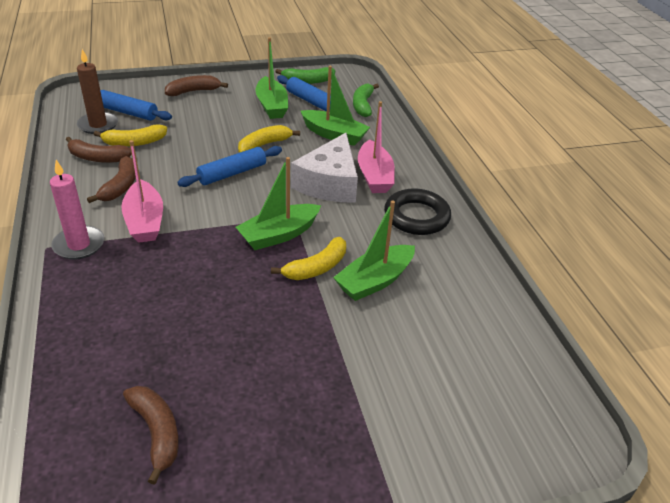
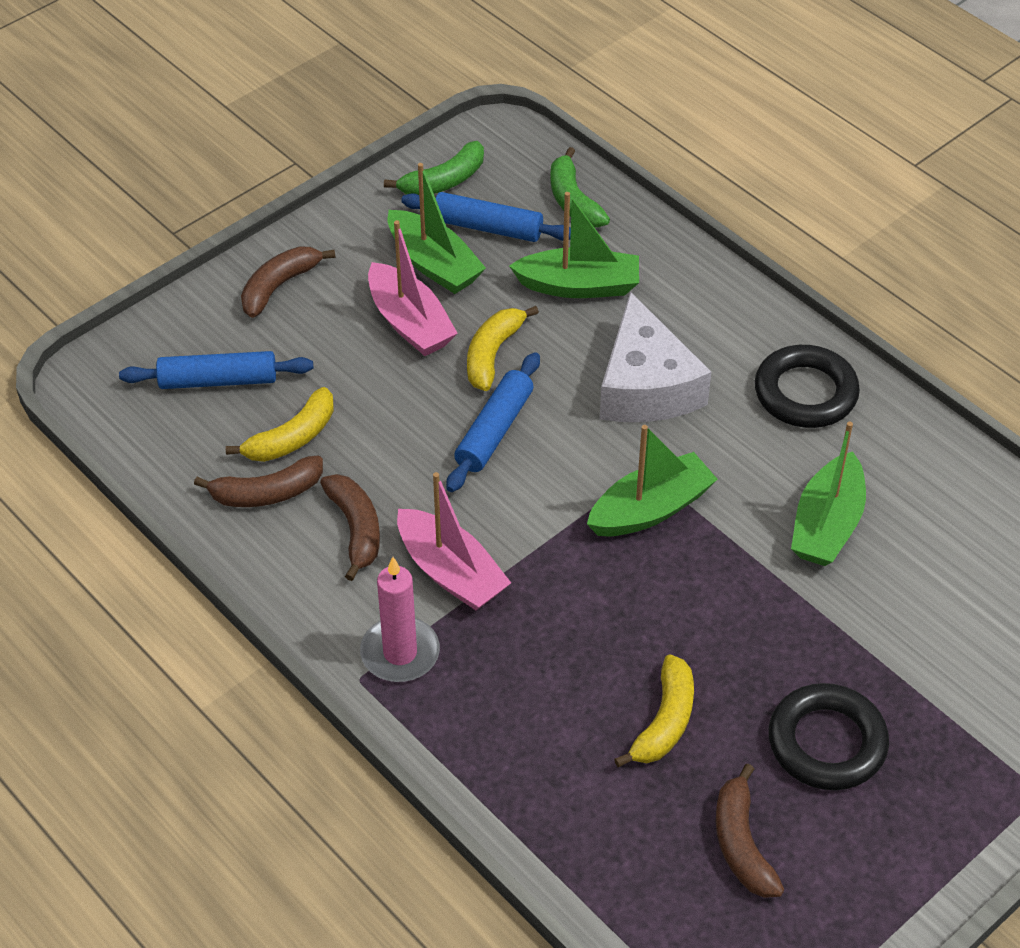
camera: 25 degrees left, 10 degrees up
brown candle [77,49,118,134] -> none
brown banana [123,386,179,485] -> brown banana turned 135 degrees counterclockwise [716,763,784,898]
green boat [236,157,321,250] -> green boat turned 150 degrees counterclockwise [587,425,718,537]
yellow banana [271,237,346,280] -> yellow banana moved to [614,654,694,767]
pink boat [358,101,395,193] -> pink boat moved to [368,220,458,356]
none -> black ring [769,683,889,790]

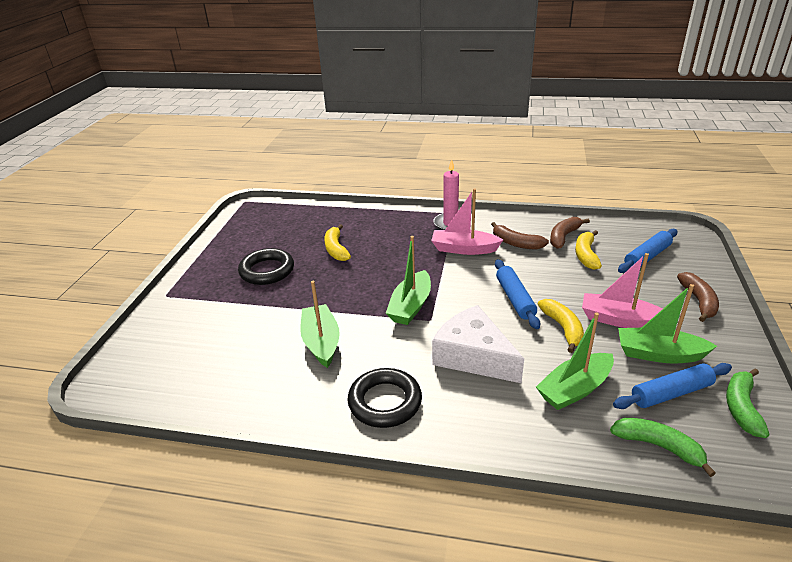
camera: 145 degrees right, 15 degrees down
brown banana [716,763,784,898] -> none

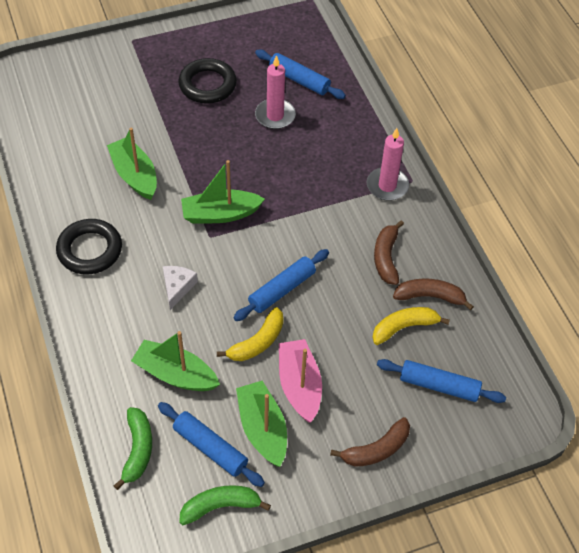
camera: 55 degrees right, 20 degrees up
green boat [300,281,340,368] -> green boat turned 75 degrees counterclockwise [107,128,157,200]
yellow banana [324,224,351,261] -> pink candle [255,55,296,129]
pink boat [431,188,503,255] -> none
white cheese [432,305,524,383] -> white cheese [163,266,198,310], size x0.50
none -> blue rolling pin [255,50,346,99]

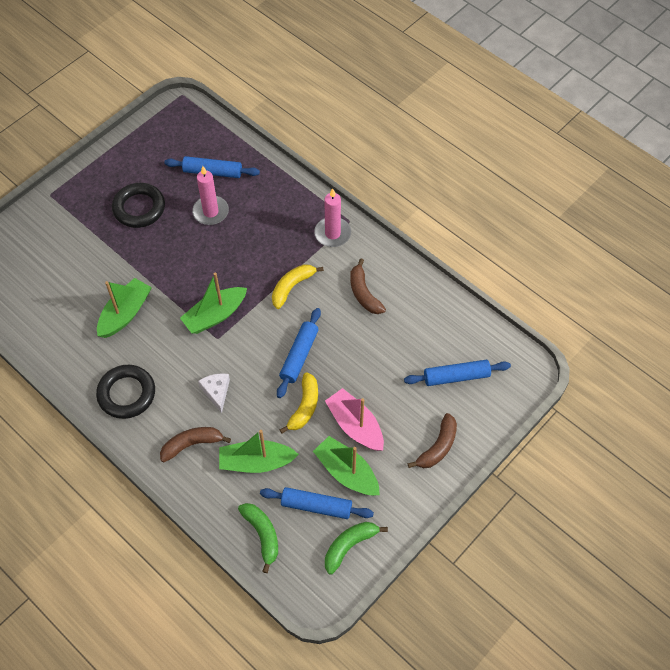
camera: 25 degrees left, 5 degrees up
green boat [107,128,157,200] -> green boat turned 90 degrees clockwise [97,278,152,338]
yellow banana [372,307,450,345] -> yellow banana moved to [272,264,324,309]
brown banana [393,279,474,310] -> brown banana moved to [160,427,231,462]

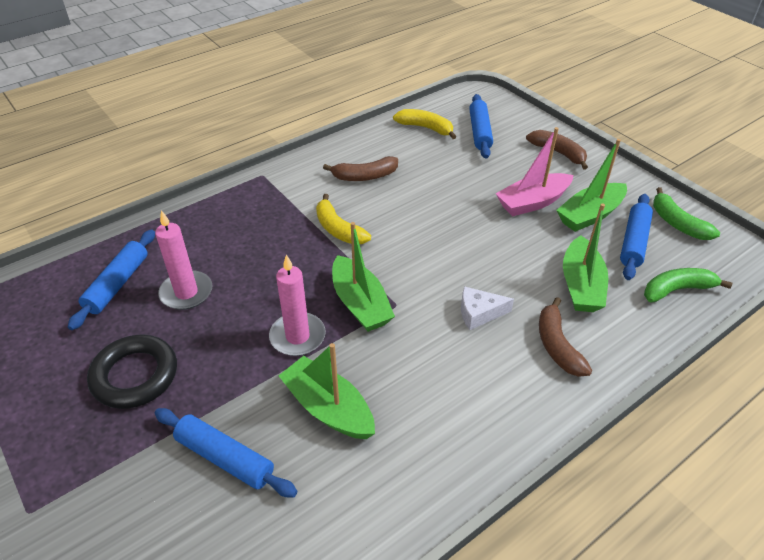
camera: 80 degrees left, 15 degrees down
black ring [96,365,155,419] -> none
blue rolling pin [277,308,321,398] -> blue rolling pin moved to [155,408,297,498]
yellow banana [280,372,318,433] -> yellow banana moved to [393,109,456,139]
pink candle [314,188,351,247] -> pink candle moved to [269,255,326,356]

